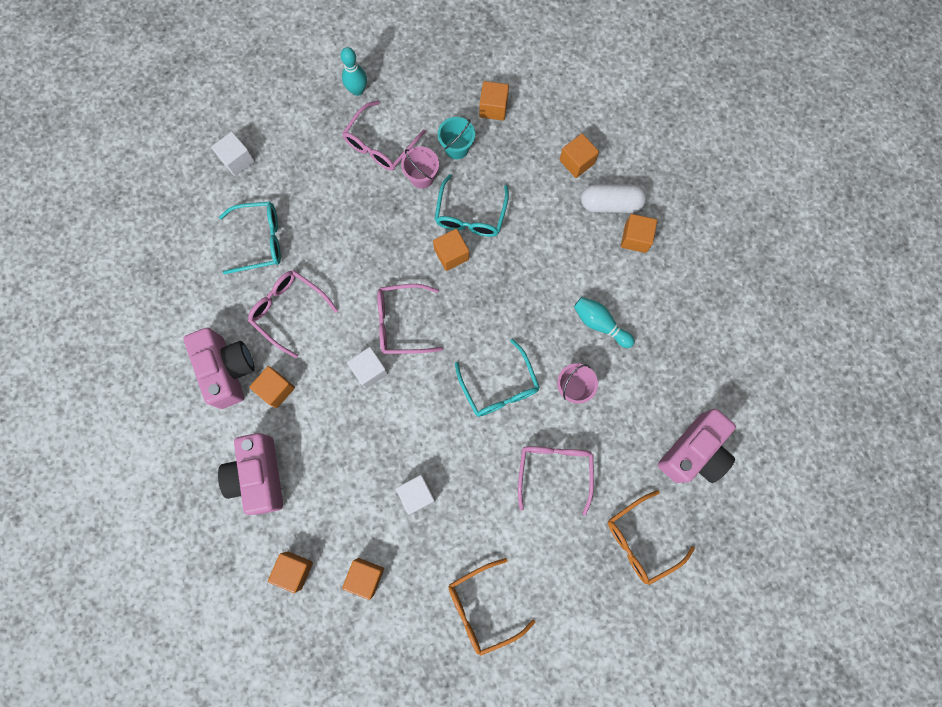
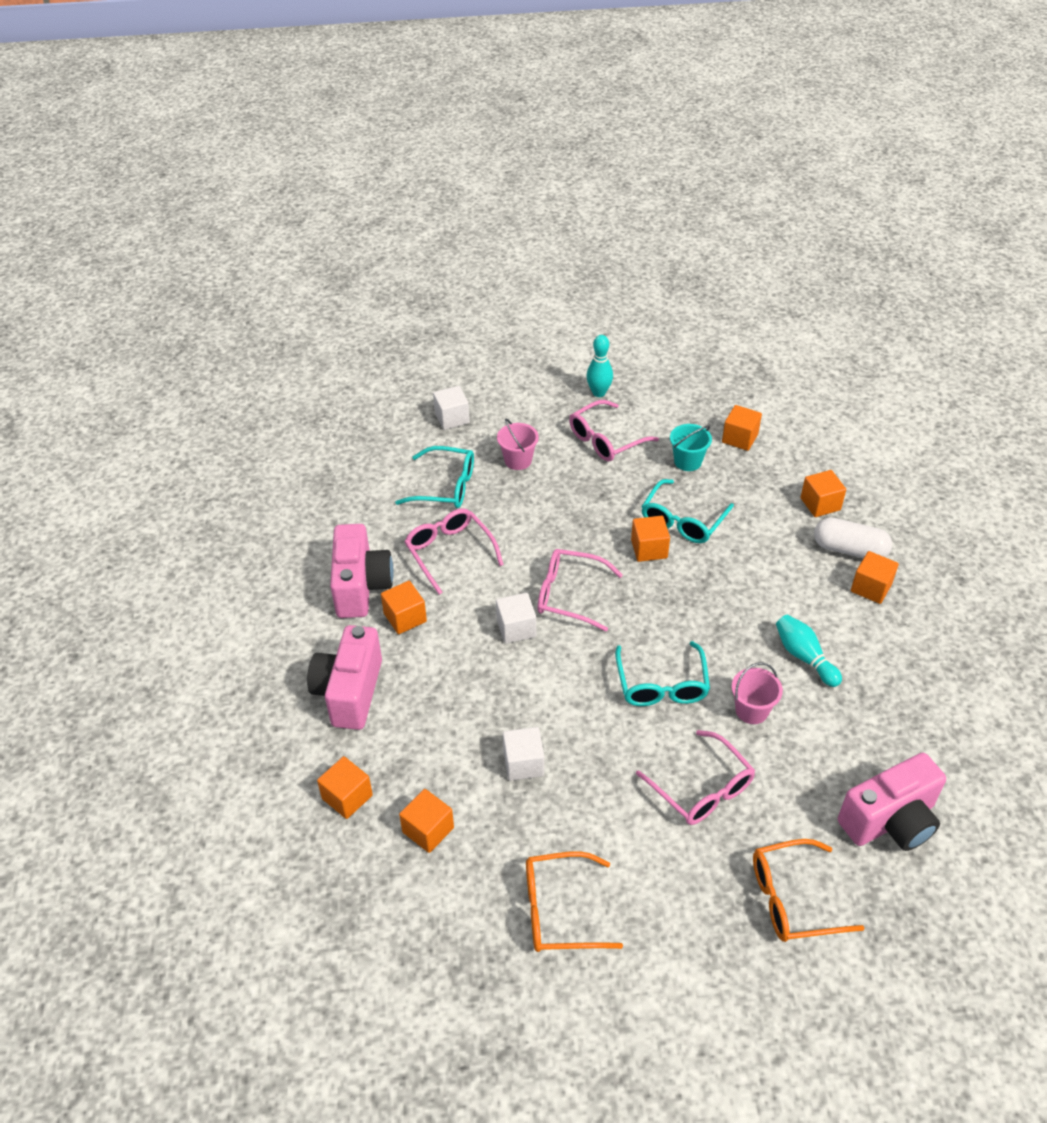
camera: 20 degrees right, 30 degrees down
pink bucket [401,146,439,189] -> pink bucket moved to [497,419,539,470]
pink glasses [518,446,594,516] -> pink glasses turned 120 degrees clockwise [636,730,755,825]

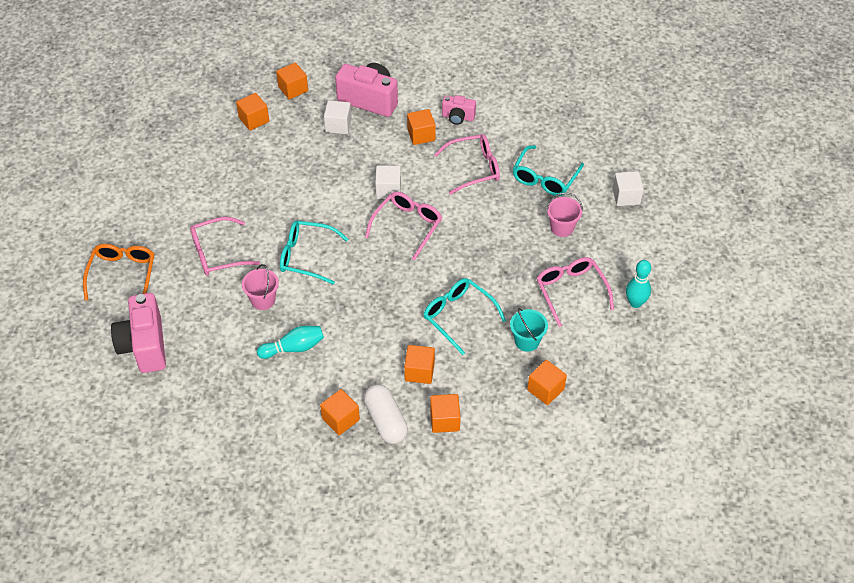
camera: 105 degrees right, 5 degrees up
pink camera [330,524,394,618] -> pink camera [442,95,476,125], size x0.55
white cube [503,727,544,781] -> white cube moved to [324,100,352,134]
orange glasses [526,851,623,952] -> none
orange cube [631,516,670,562] -> orange cube moved to [404,345,435,384]
white capsule [814,517,892,558] -> white capsule turned 60 degrees counterclockwise [364,384,408,444]

